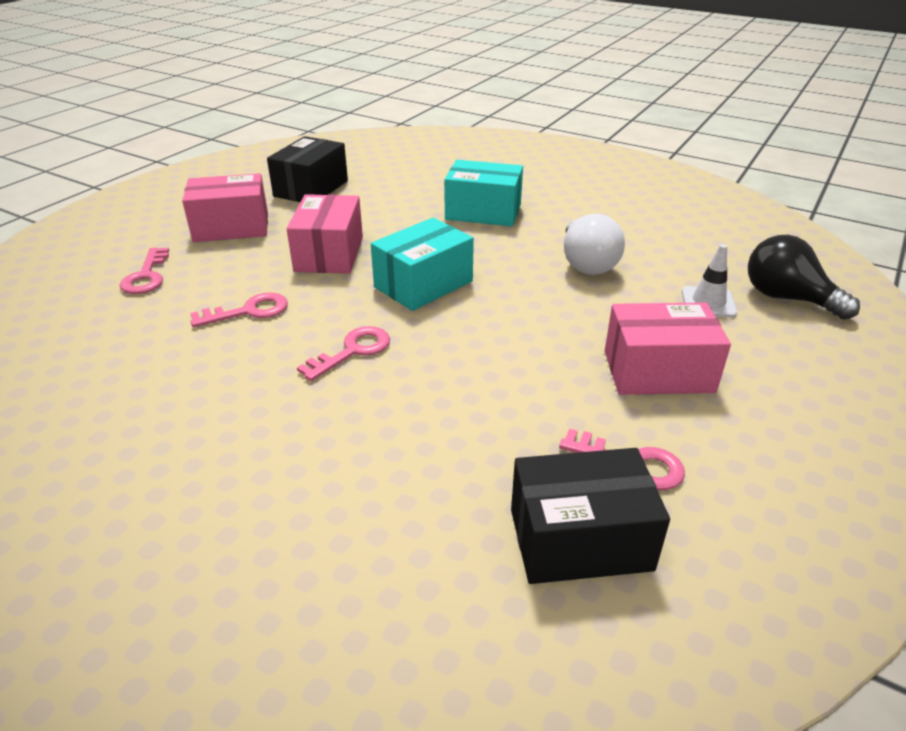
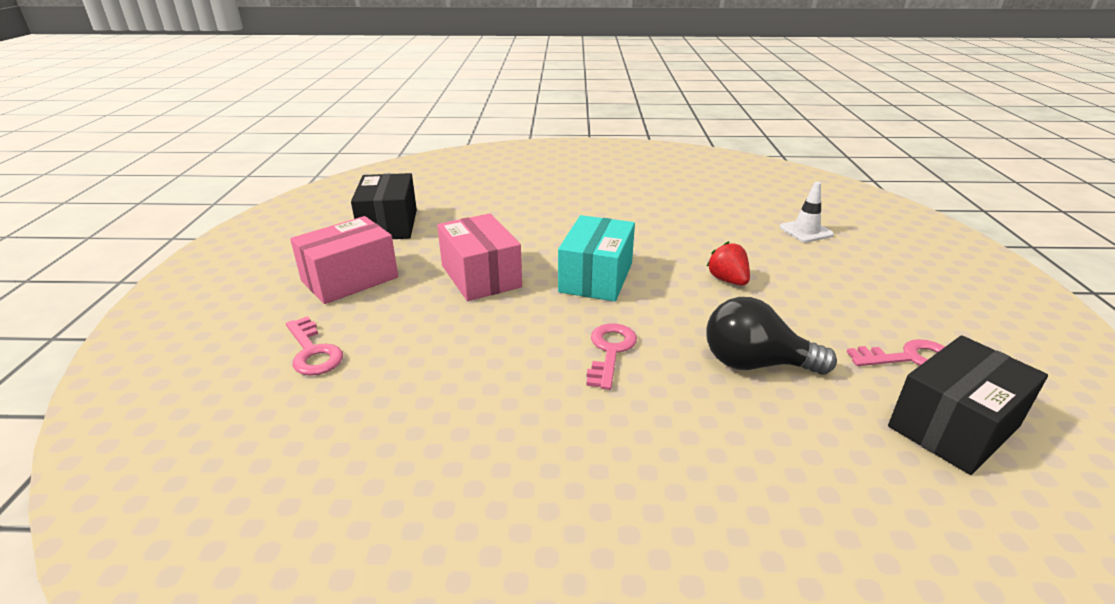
camera: 30 degrees left, 5 degrees down
pink key [190,293,288,327] -> none
turquoise box [444,160,523,226] -> none
white light bulb [564,214,625,275] -> none
pink box [605,302,731,395] -> none
black light bulb [748,235,860,320] -> black light bulb moved to [706,297,837,375]
none -> red strawberry [707,241,750,286]

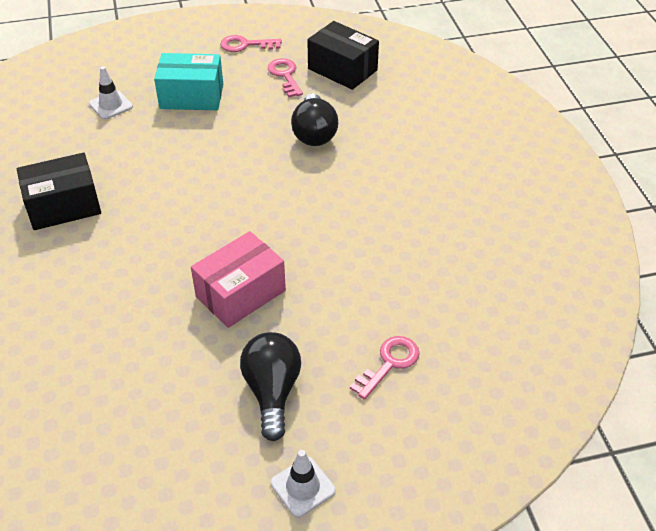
camera: 105 degrees left, 15 degrees up
pink box [290,216,398,304] -> black light bulb [240,332,301,441]
black box [351,173,417,239] -> black box moved to [17,153,101,230]
turquoise box [558,215,635,301] -> turquoise box moved to [154,53,223,110]
pink key [586,324,637,390] -> pink key moved to [220,35,282,52]
red strawberry [707,241,750,286] -> none
none -> white traffic cone [271,450,336,517]

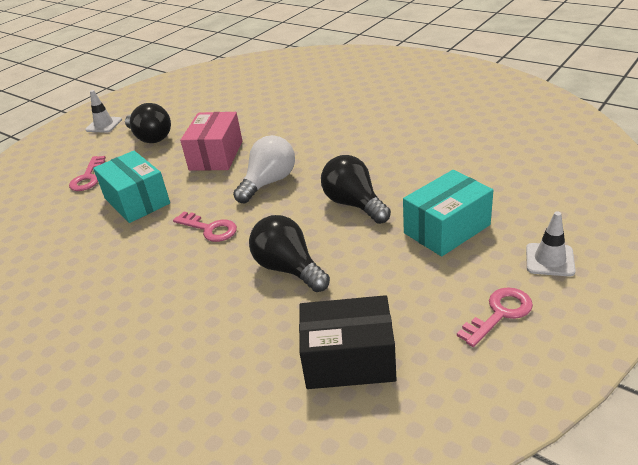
camera: 145 degrees right, 10 degrees down
black box [17,153,101,230] -> none
white traffic cone [89,66,133,120] -> white traffic cone moved to [526,211,576,276]
pink key [268,58,303,97] -> pink key moved to [173,211,237,242]
none -> turquoise box [93,151,170,223]
none -> white light bulb [233,135,295,203]
none -> black light bulb [321,155,391,224]

